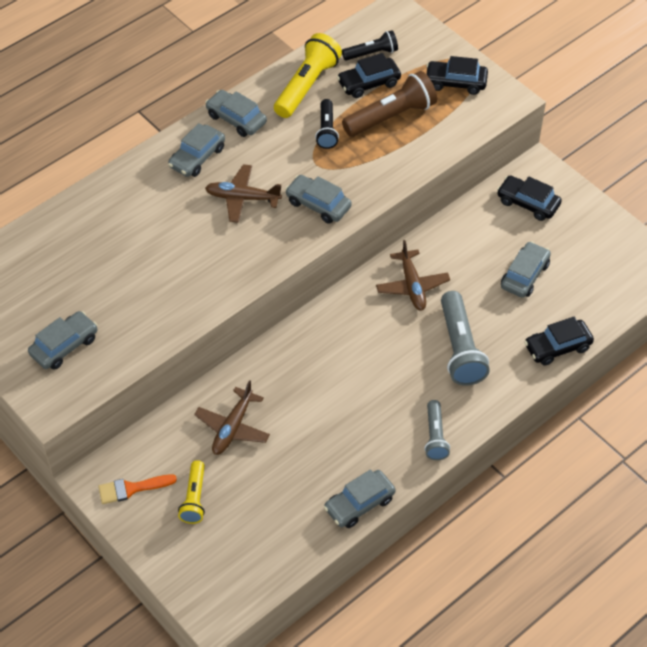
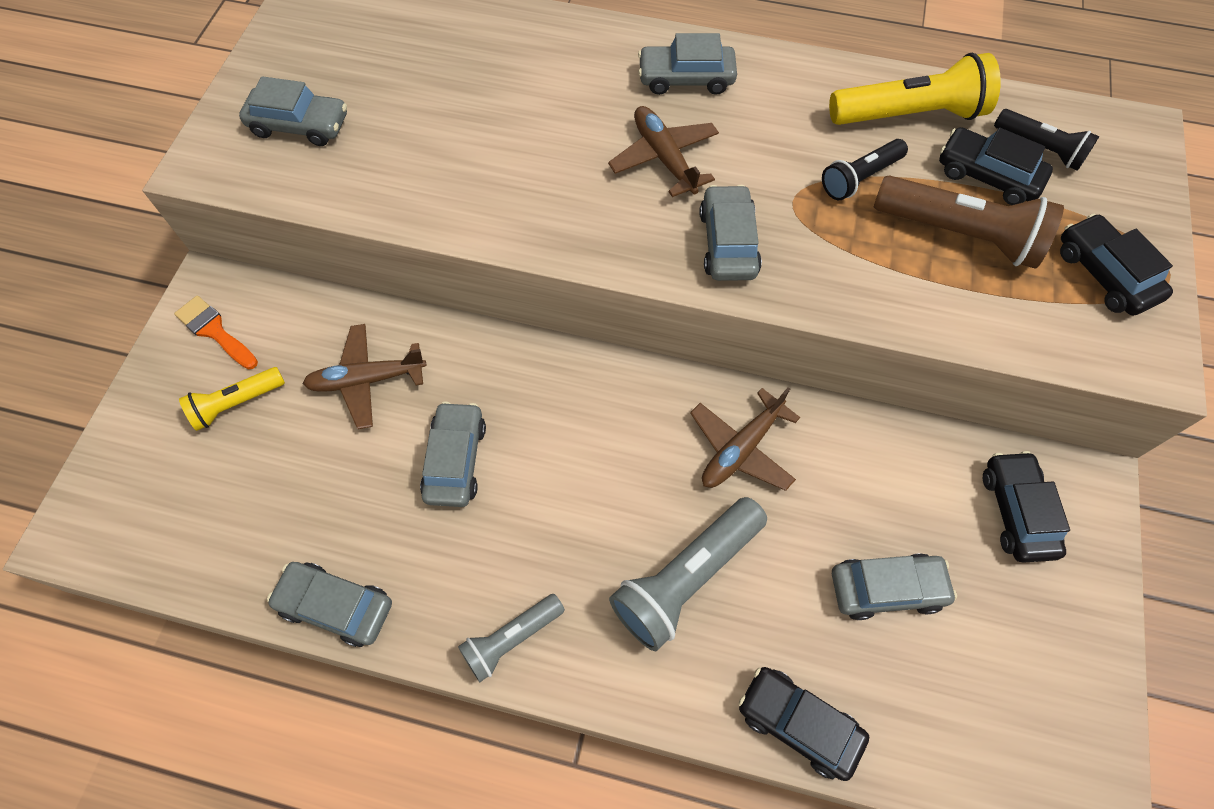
camera: 55 degrees right, 10 degrees up
grey car [205,90,267,137] -> grey car moved to [420,401,486,507]

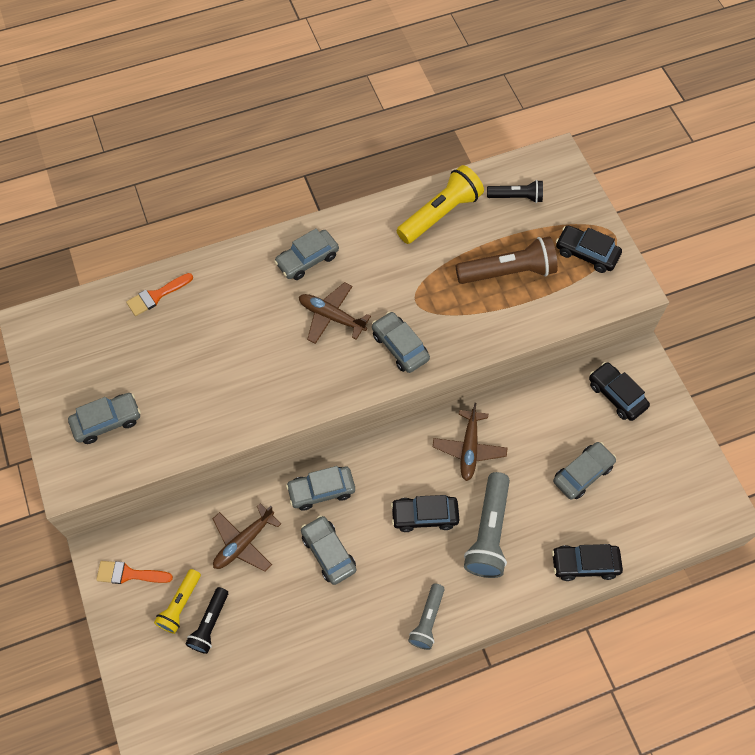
camera: 35 degrees left, 0 degrees up
grey car [267,562,392,647] -> grey car moved to [286,466,355,511]
black flashlight [822,139,908,200] -> black flashlight moved to [185,587,228,654]
black car [939,127,1053,205] -> black car moved to [391,495,459,532]
none -> orange brush [126,273,193,316]

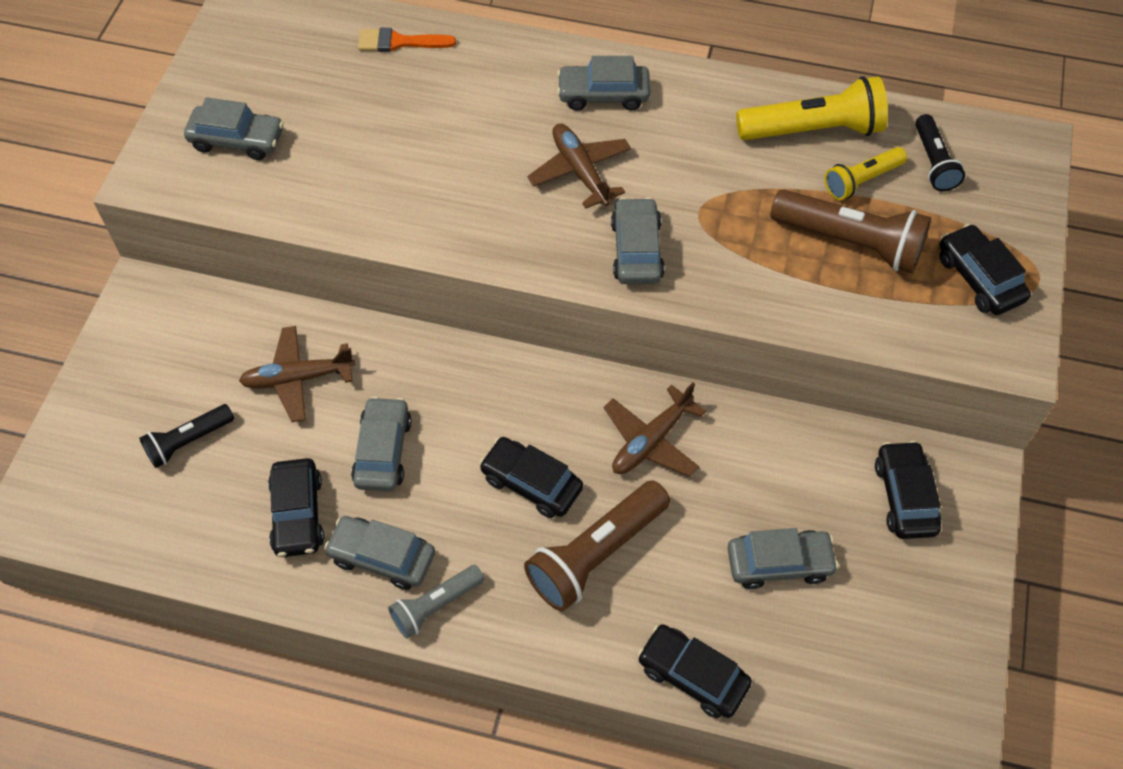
camera: 35 degrees right, 5 degrees down
orange brush [96,561,173,584] -> none
yellow flashlight [154,569,201,634] -> yellow flashlight moved to [825,147,907,200]
grey car [286,466,355,511] -> grey car moved to [324,516,435,590]
grey flashlight [464,472,510,578] -> brown flashlight [524,480,670,611]
black flashlight [487,180,543,203] -> black flashlight turned 45 degrees clockwise [915,114,965,191]
none -> black car [268,458,324,557]

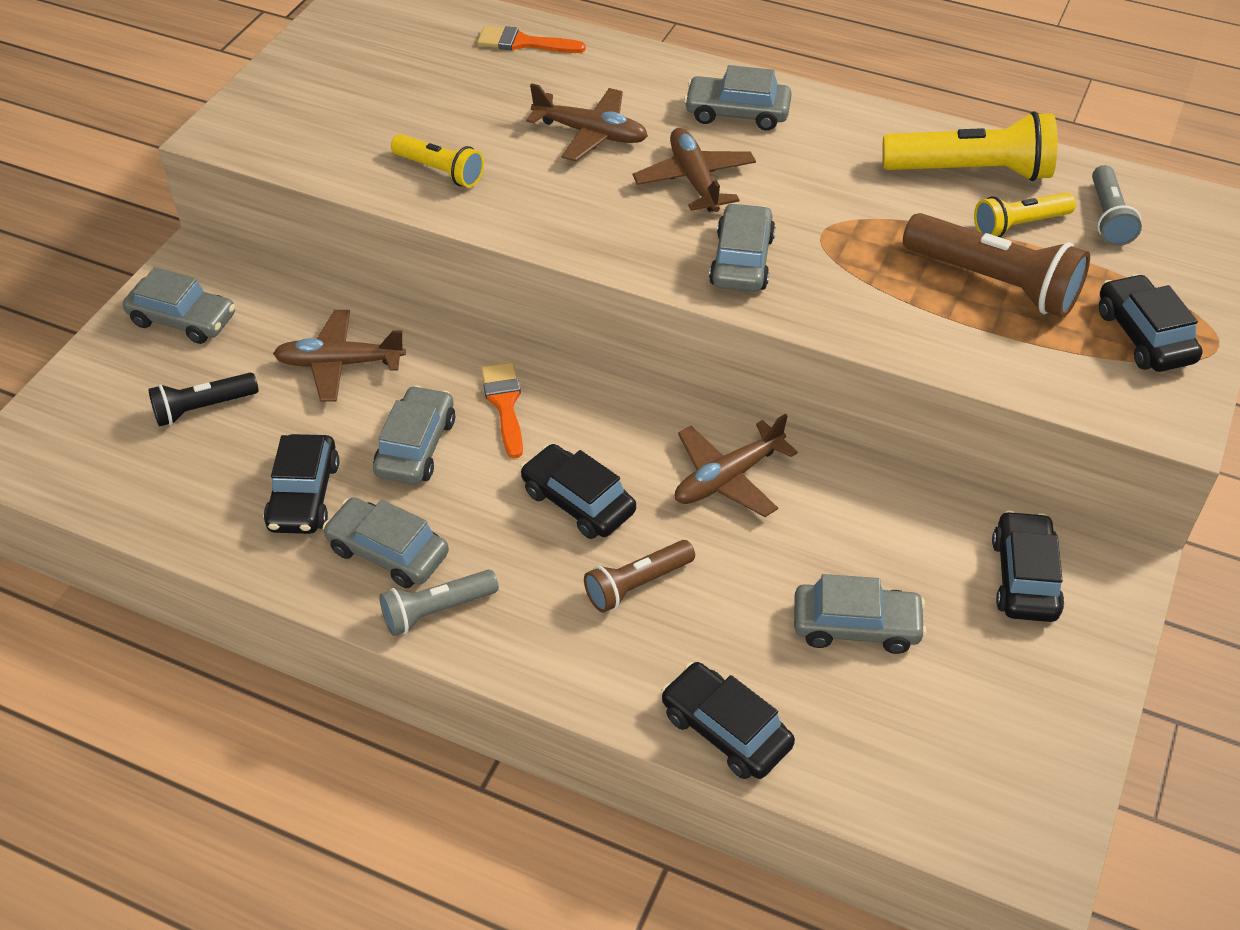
camera: 10 degrees right, 10 degrees down
grey car [184,97,284,160] -> grey car moved to [123,267,235,344]
brown flashlight [524,480,670,611] -> brown flashlight [584,540,695,613], size x0.59
black flashlight [915,114,965,191] -> grey flashlight [1092,165,1142,246]
none -> yellow flashlight [391,134,484,187]
none -> orange brush [481,362,523,458]
none -> brown plane [526,83,648,161]

